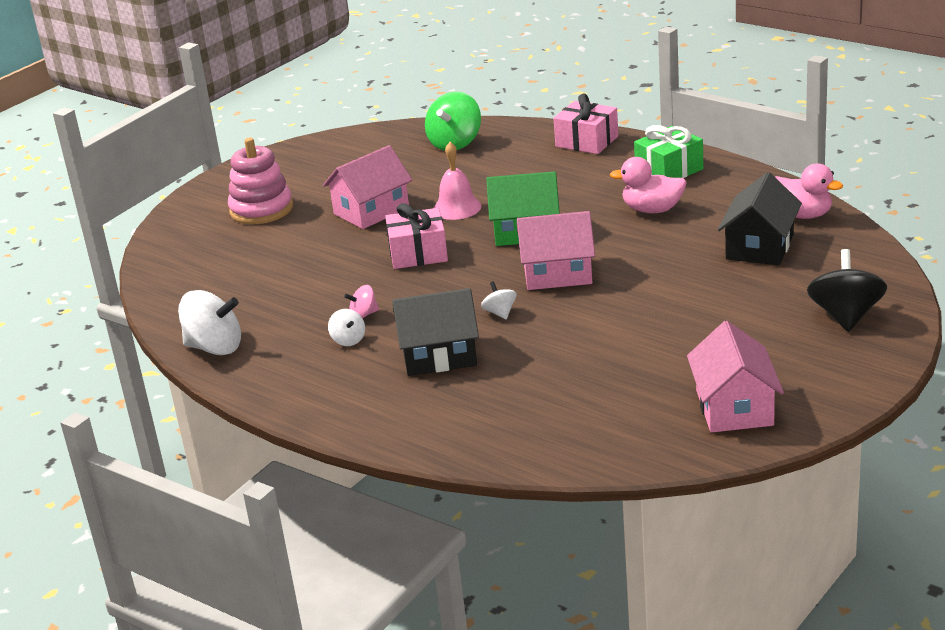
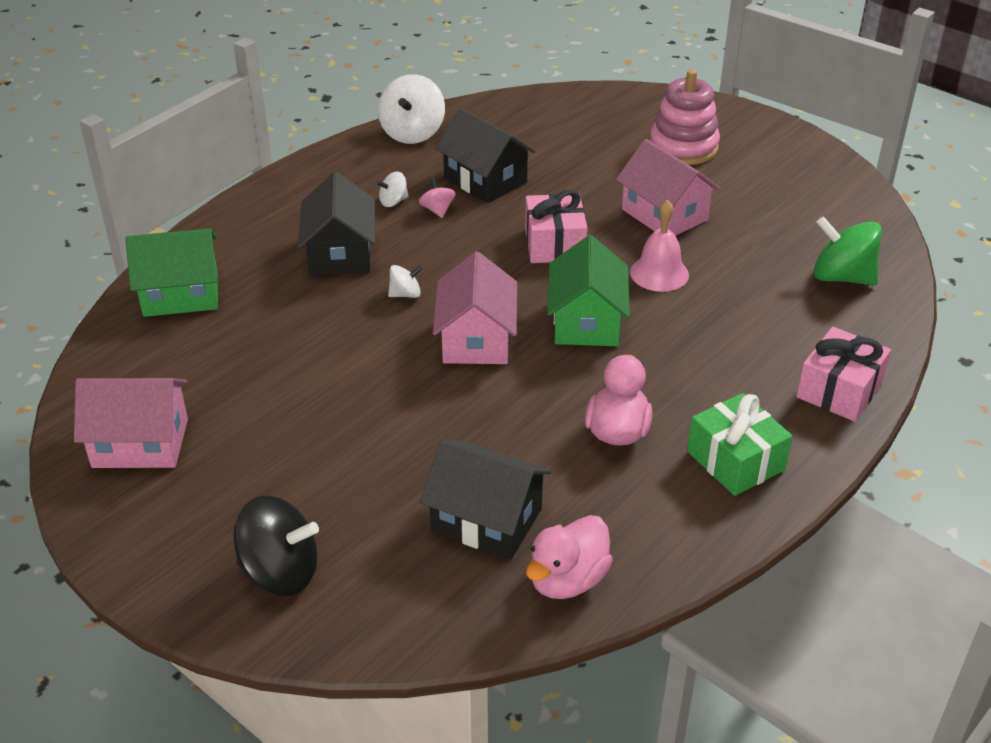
camera: 90 degrees right, 10 degrees up
none -> green house [125,228,218,317]
none -> black house [435,108,535,203]

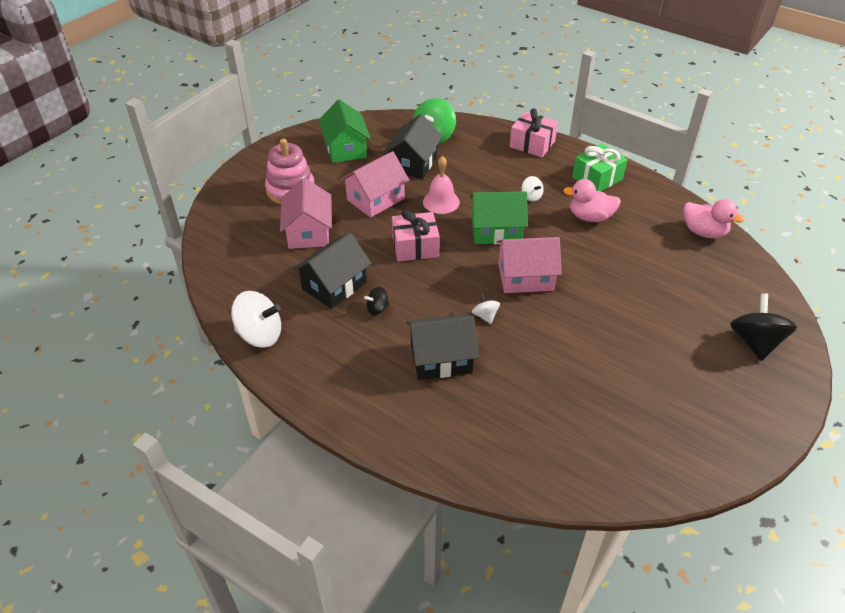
camera: 95 degrees left, 5 degrees up
pink house [74,378,188,468] -> pink house moved to [280,178,332,249]
green house [125,228,218,317] -> green house moved to [319,99,371,163]
white spinning top [376,172,409,207] -> white spinning top moved to [522,176,544,202]
pink spinning top [419,178,456,218] -> black spinning top [364,287,390,315]
black house [420,439,552,560] -> black house moved to [383,114,443,179]

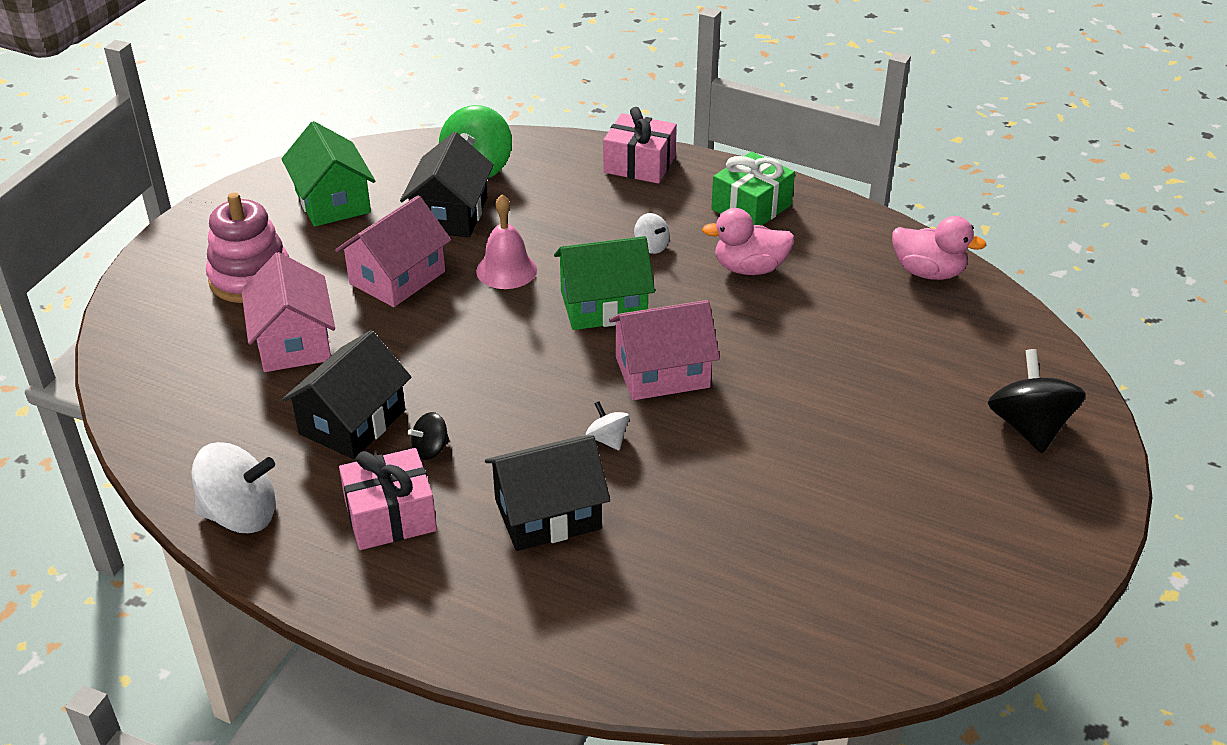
camera: 10 degrees left, 5 degrees down
pink gift [392,210,440,262] -> pink gift moved to [339,448,437,550]

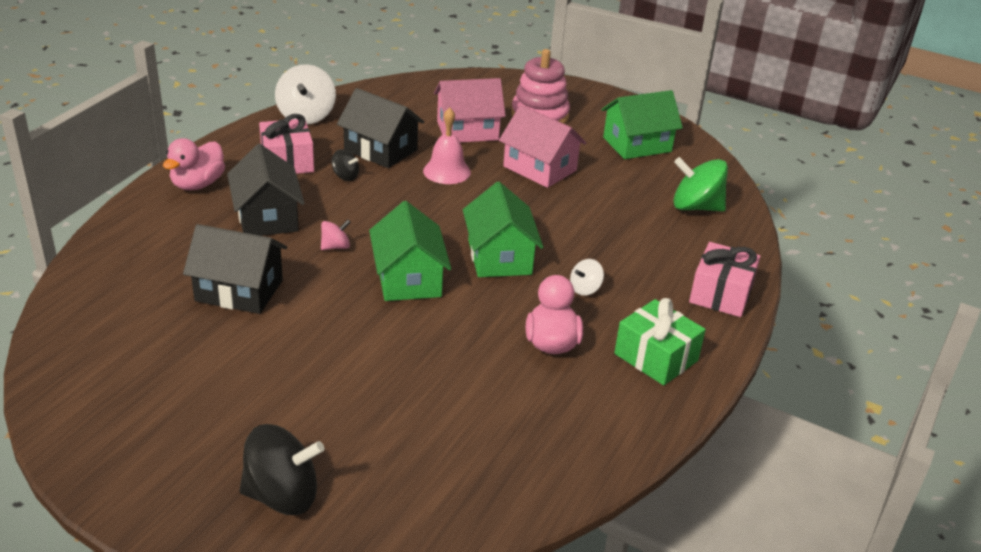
camera: 90 degrees right, 5 degrees down
black house [400,132,494,237] -> black house moved to [183,224,287,314]
black spinning top [408,412,449,460] -> black spinning top turned 150 degrees clockwise [332,149,359,181]
pink bell [476,194,537,289] -> pink bell moved to [423,108,471,184]
white spinning top [586,401,630,450] -> pink spinning top [321,220,351,250]
pink house [609,300,720,400] -> green house [369,201,451,301]
pink duck [892,216,986,280] -> pink duck moved to [163,138,225,190]

